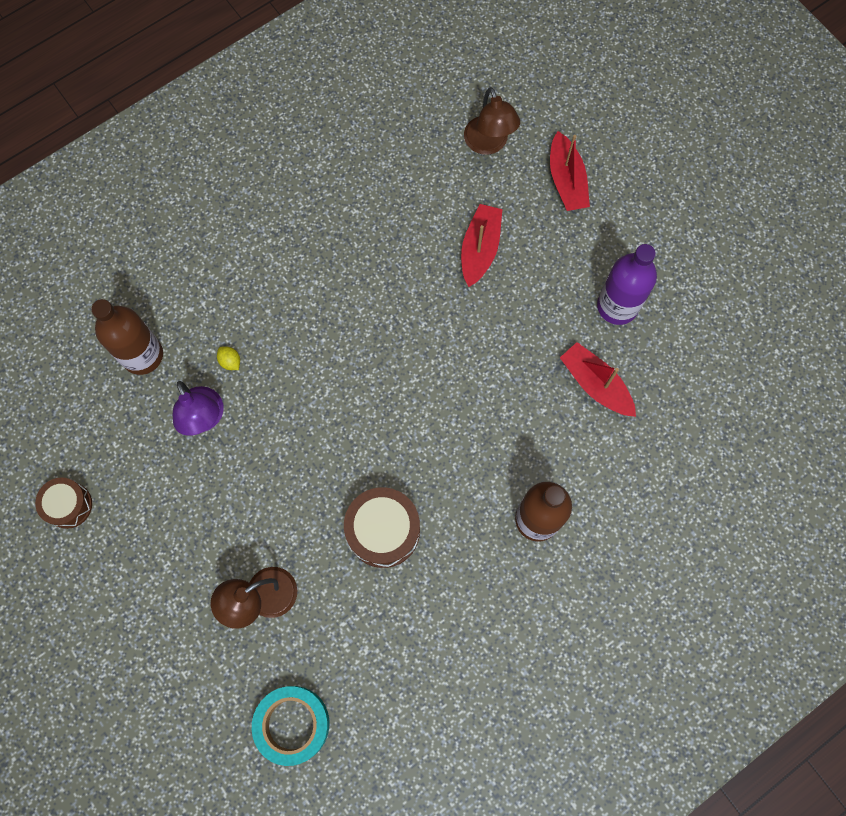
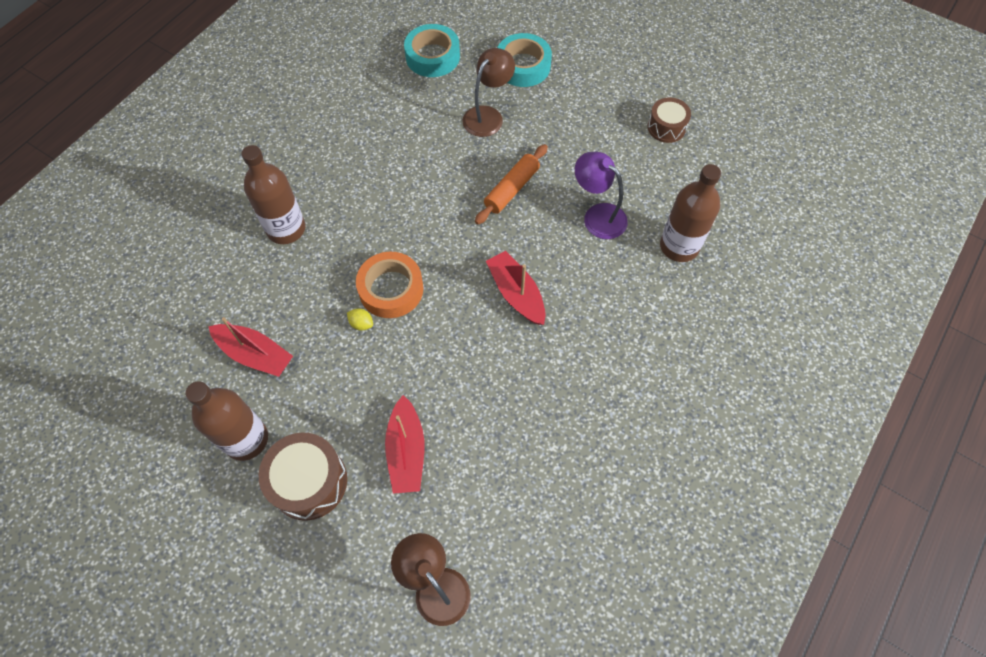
camera: 160 degrees right, 10 degrees down
yellow lemon [217,346,240,370] -> yellow lemon moved to [347,308,373,330]
brown drum [344,487,420,568] -> brown drum moved to [259,433,347,521]
red boat [550,131,590,211] -> red boat moved to [486,251,546,325]
purple bottle [597,244,657,325] -> brown bottle [185,381,268,461]
none -> orange tape [356,252,423,318]
none -> orange rolling pin [475,144,548,225]
none -> turquoise tape [497,33,552,87]

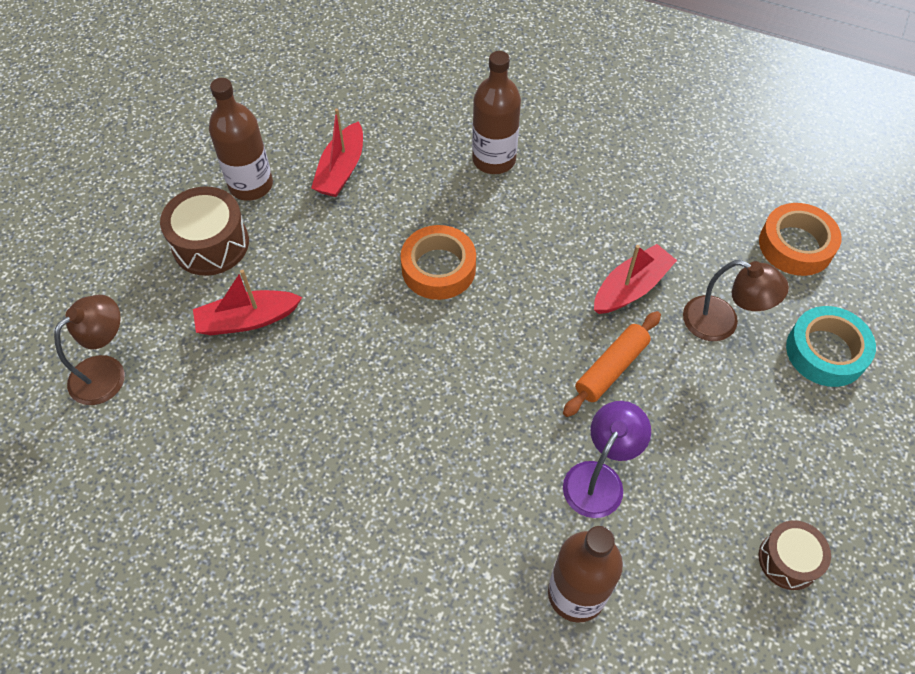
camera: 80 degrees right, 5 degrees down
yellow lemon [347,308,373,330] -> none
turquoise tape [404,24,460,77] -> orange tape [759,203,842,276]
orange rolling pin [475,144,548,225] -> orange rolling pin turned 75 degrees counterclockwise [563,311,661,417]
red boat [486,251,546,325] -> red boat moved to [594,244,677,314]

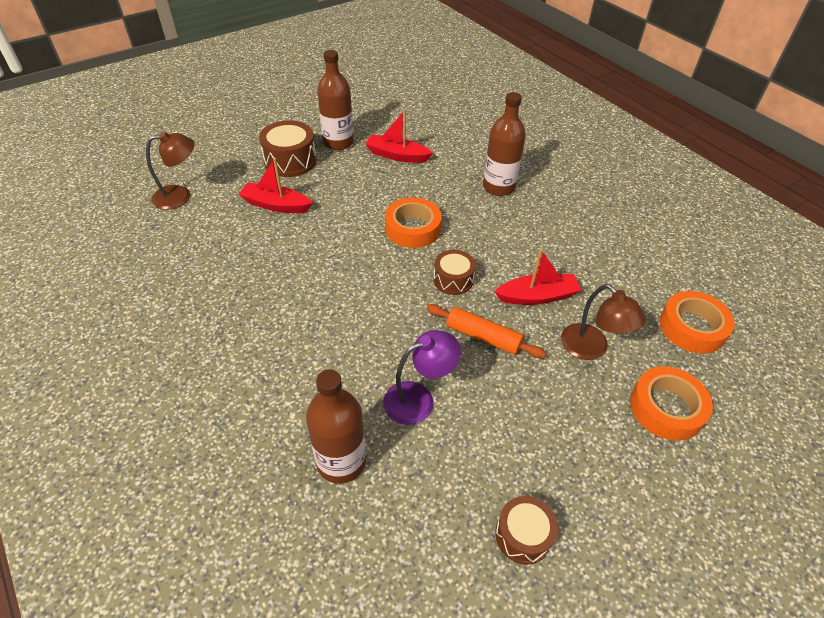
camera: 30 degrees right, 10 degrees down
red boat [311,108,363,197] -> red boat turned 60 degrees clockwise [365,109,433,163]
orange rolling pin [563,311,661,417] -> orange rolling pin turned 45 degrees clockwise [427,304,546,358]
turquoise tape [786,306,876,387] -> orange tape [630,367,713,441]
none -> brown drum [433,250,476,295]

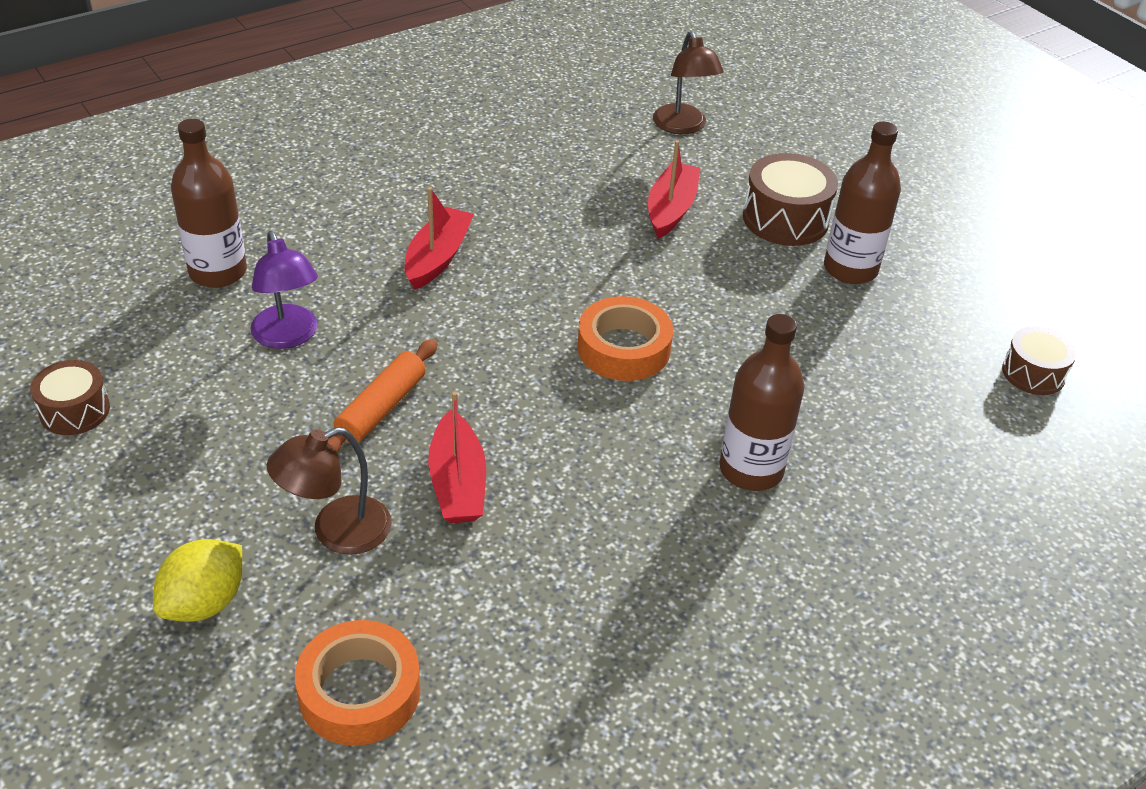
camera: 90 degrees right, 5 degrees down
red boat [365,109,433,163] -> red boat moved to [405,187,474,290]
brown drum [433,250,476,295] -> brown drum moved to [1002,326,1077,395]
orange tape [630,367,713,441] -> yellow lemon [153,539,242,622]

